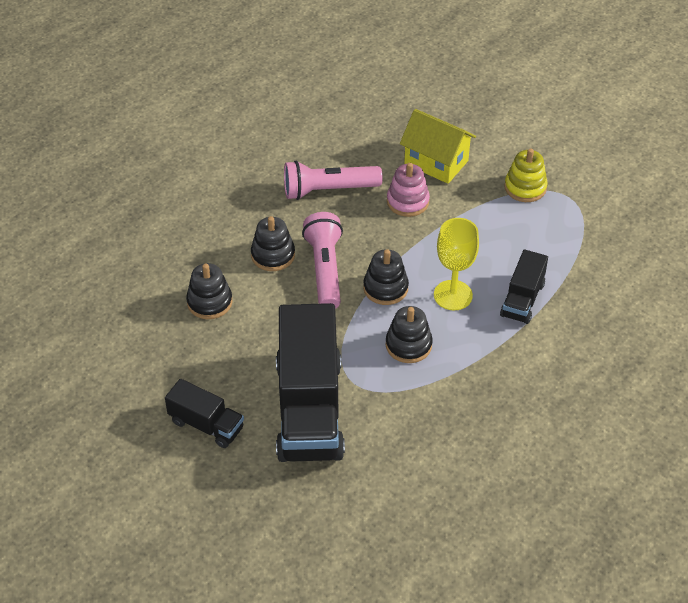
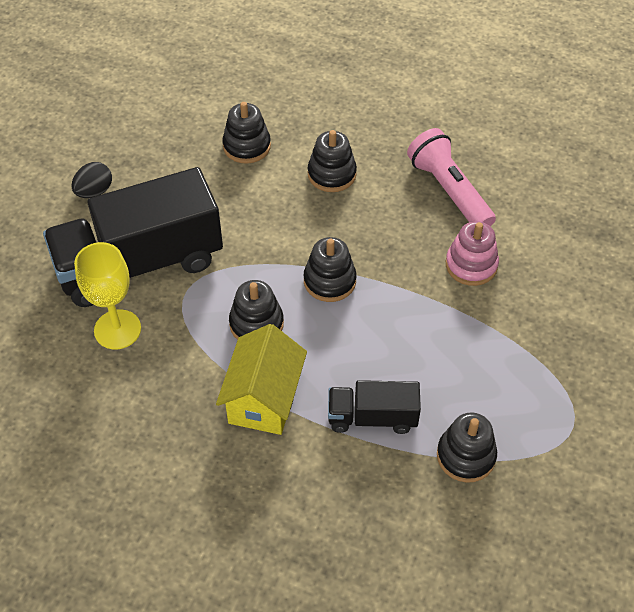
camera: 70 degrees right, 5 degrees up
black truck [165,379,244,448] -> black egg [71,162,112,198]
pink flashlight [302,212,343,309] -> none
yellow house [400,109,476,184] -> yellow house moved to [216,324,307,435]
yellow goblet [434,218,479,310] -> yellow goblet moved to [74,242,141,349]
yellow stacking toy [504,149,548,202] -> none
none -> black stacking toy [437,412,497,483]

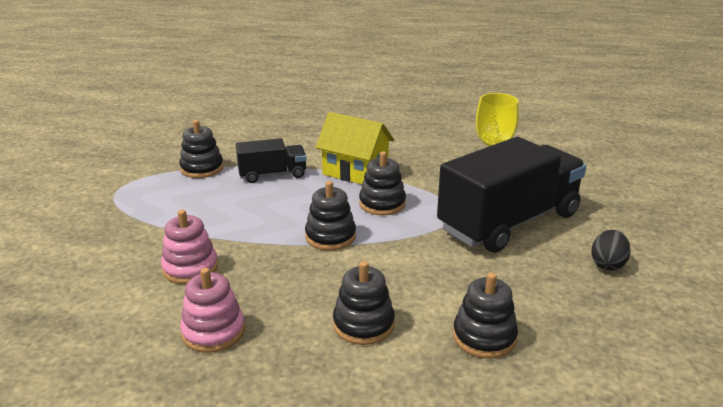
camera: 165 degrees right, 25 degrees down
yellow house [216,324,307,435] -> yellow house turned 60 degrees counterclockwise [316,112,394,185]
pink flashlight [407,128,496,227] -> pink stacking toy [180,268,245,353]

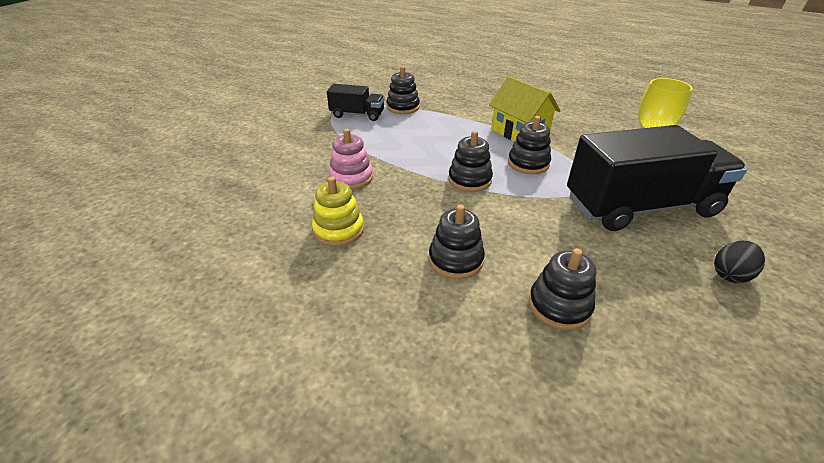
camera: 25 degrees right, 10 degrees up
pink stacking toy [180,268,245,353] -> yellow stacking toy [312,177,364,246]
black truck [236,138,307,183] -> black truck moved to [327,84,385,121]

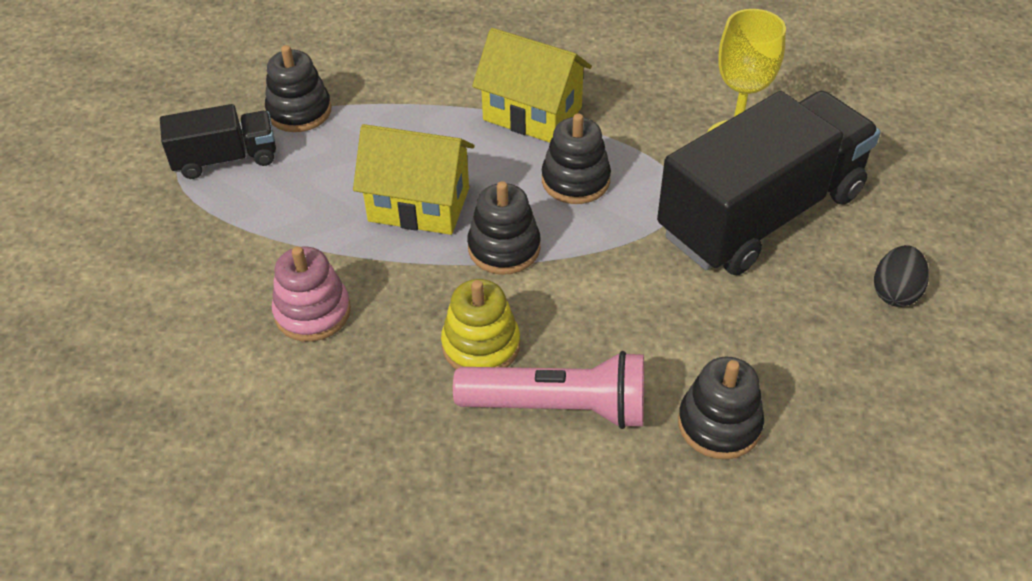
camera: 25 degrees left, 10 degrees up
yellow stacking toy [312,177,364,246] -> yellow stacking toy moved to [441,279,520,369]
black stacking toy [429,205,485,279] -> pink flashlight [453,351,644,429]
none -> yellow house [353,124,475,235]

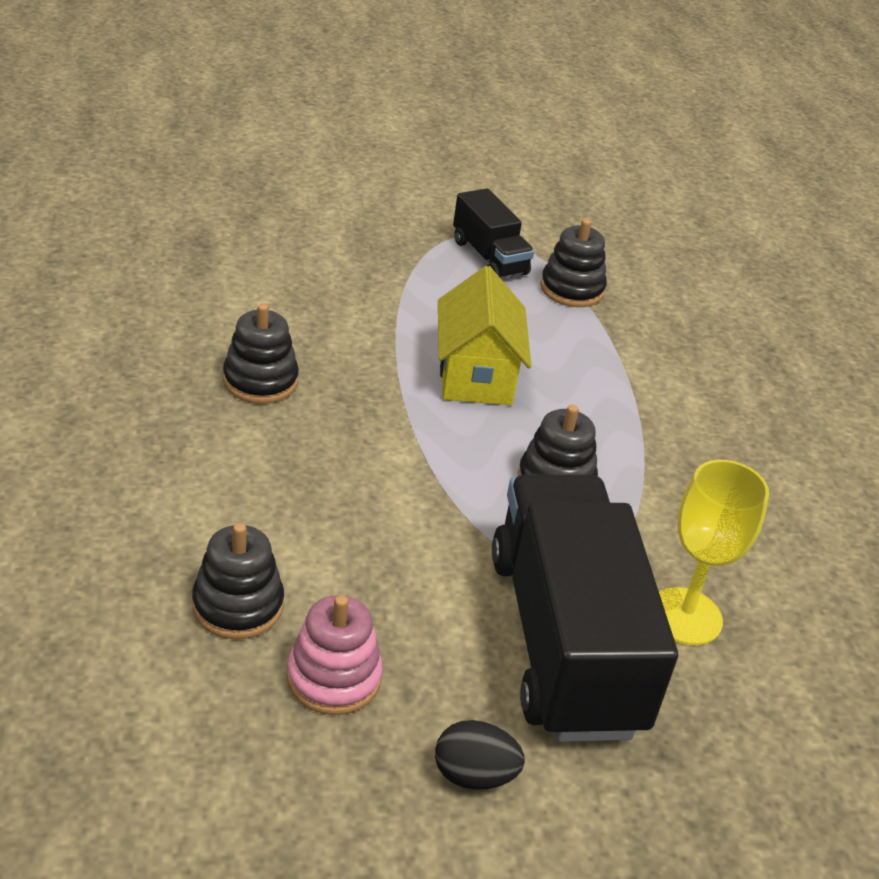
camera: 70 degrees right, 10 degrees down
pink stacking toy [272,247,351,342] -> pink stacking toy moved to [287,595,383,715]
yellow stacking toy [441,279,520,369] -> none
pink flashlight [453,351,644,429] -> none
black stacking toy [467,181,541,275] -> black stacking toy moved to [223,304,299,404]
yellow house [472,28,592,143] -> none
black truck [657,91,880,275] -> black truck turned 135 degrees counterclockwise [492,474,678,742]

